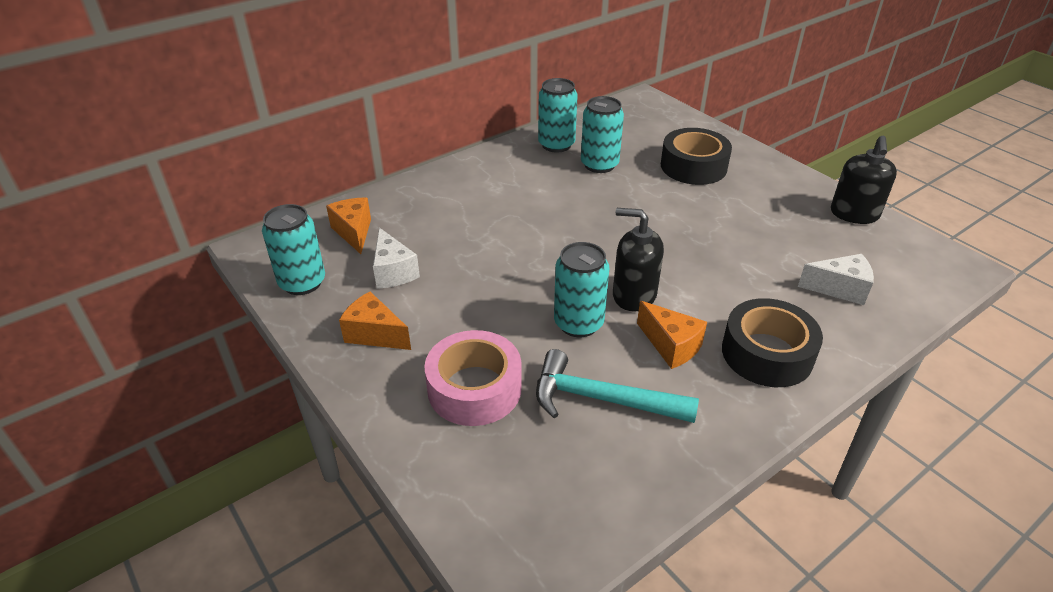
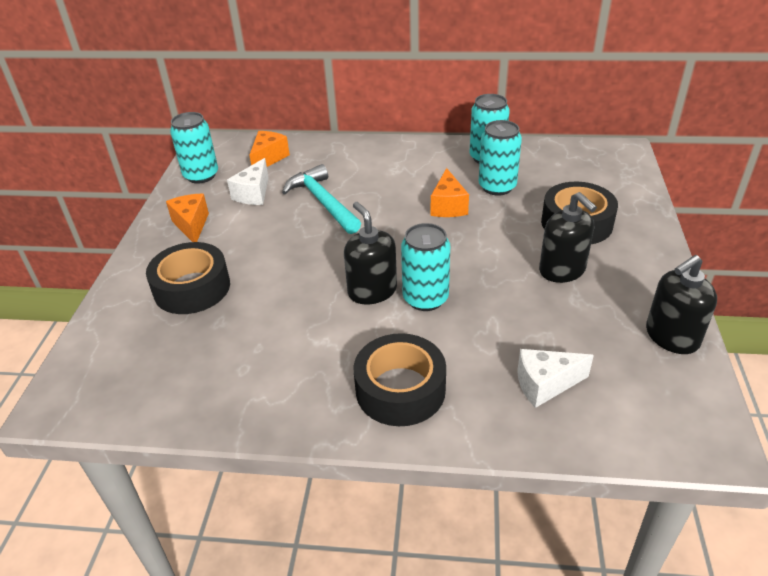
camera: 45 degrees right, 0 degrees up
pink tape [424,330,522,426] -> black tape [146,242,230,314]
turquoise hammer [536,349,699,423] -> turquoise hammer moved to [282,164,361,234]
turquoise can [554,242,609,337] -> turquoise can moved to [401,223,450,311]
orange cheese [637,301,707,369] -> orange cheese moved to [431,168,469,217]
white cheese [798,254,874,305] -> white cheese turned 120 degrees clockwise [517,349,594,408]
none -> black soap dispenser [539,192,597,283]

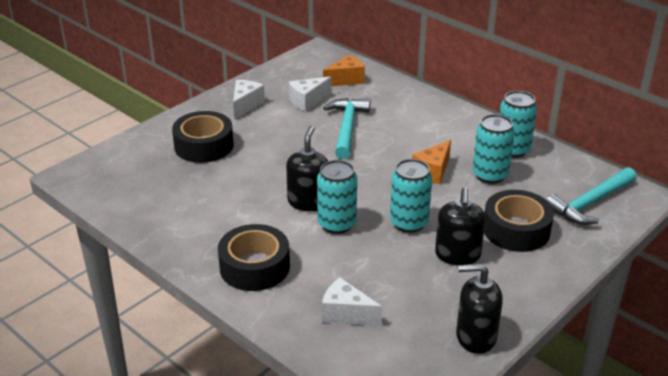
camera: 35 degrees right, 5 degrees down
orange cheese [166,194,209,242] -> white cheese [233,80,265,120]
turquoise can [170,112,218,184] -> turquoise can moved to [390,159,432,233]
none -> turquoise hammer [546,167,636,225]

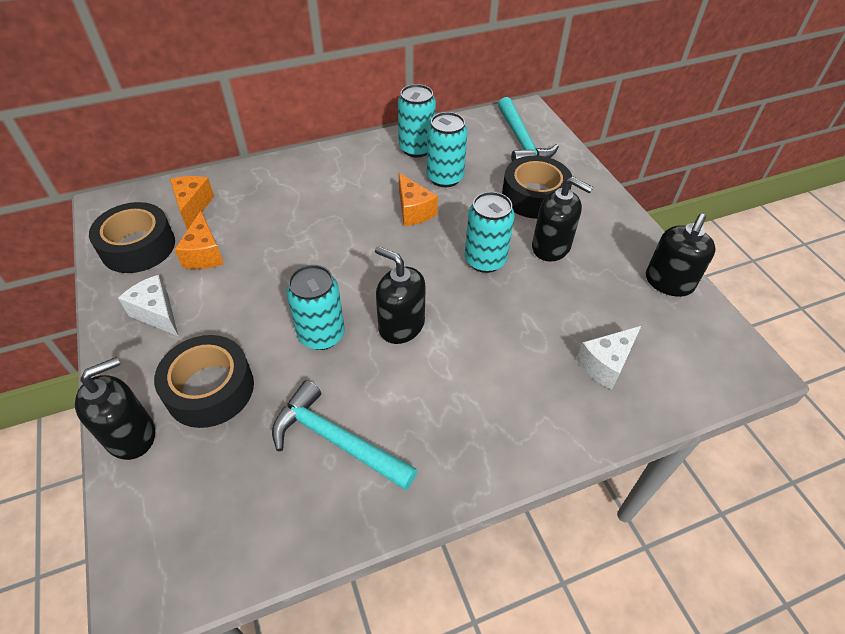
camera: 65 degrees left, 15 degrees up
black tape [218,224,290,291] -> black tape moved to [89,202,175,273]
white cheese [289,77,331,112] -> orange cheese [174,211,224,269]
turquoise can [317,160,357,234] -> turquoise can moved to [286,265,345,350]
turquoise hammer [323,98,370,159] -> turquoise hammer moved to [272,380,418,490]
none -> black soap dispenser [75,357,155,460]

